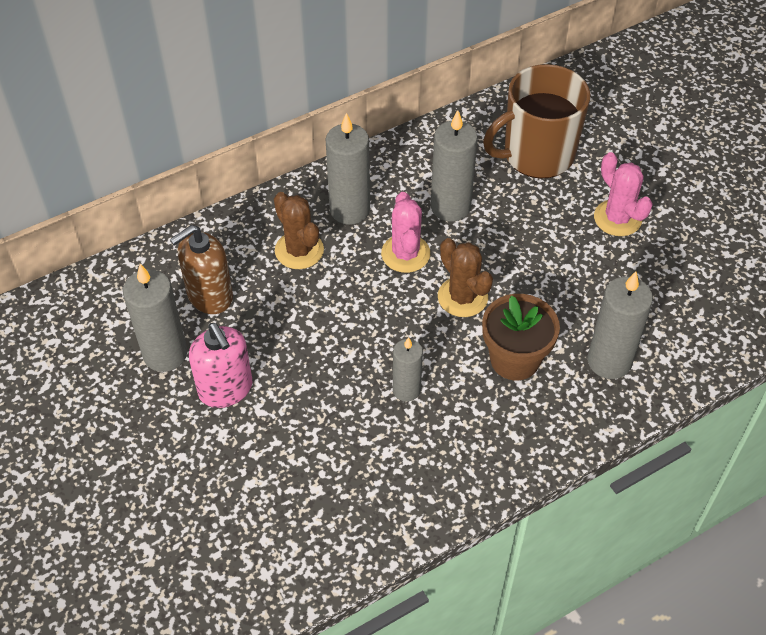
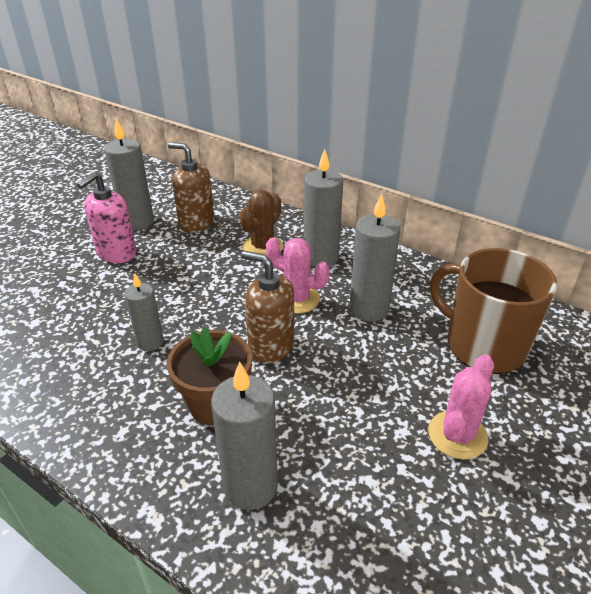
camera: 65 degrees right, 15 degrees down
pink cactus [381,192,430,273] -> pink cactus turned 60 degrees clockwise [266,237,330,314]
brown cactus [438,238,493,317] -> brown soap dispenser [241,251,294,363]

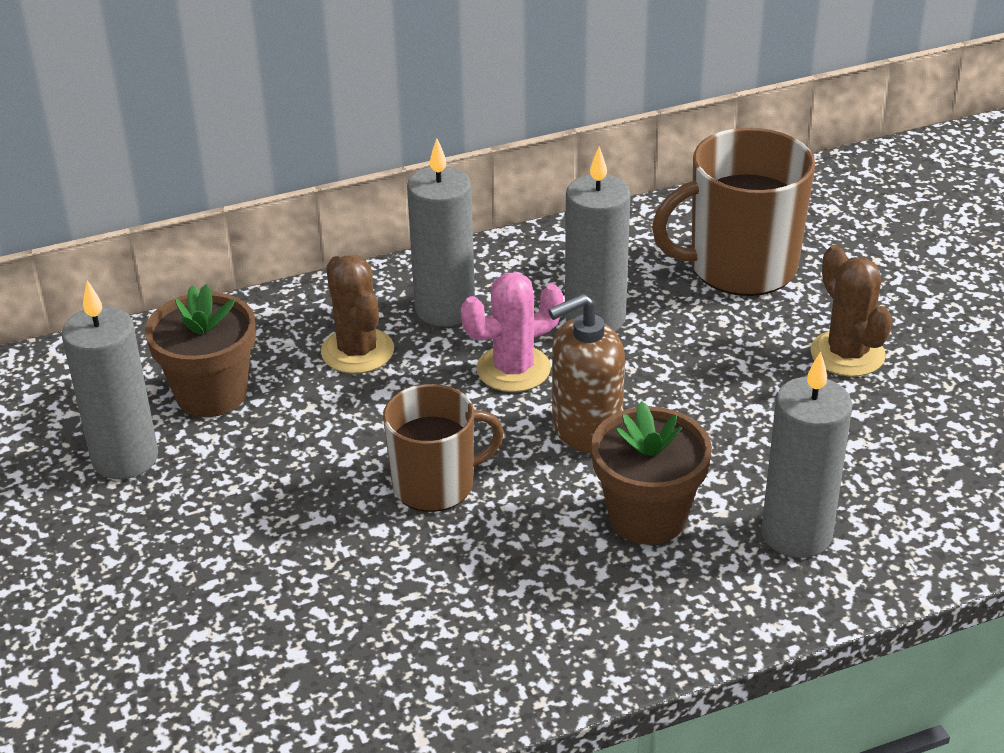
camera: 55 degrees left, 0 degrees up
pink soap dispenser [77,172,137,263] -> none
grey candle [125,274,164,351] -> none
brown soap dispenser [168,142,214,233] -> brown flower pot [145,284,256,417]
pink cactus [428,354,494,460] -> brown cactus [810,244,892,377]
none -> brown mug [383,384,504,512]

